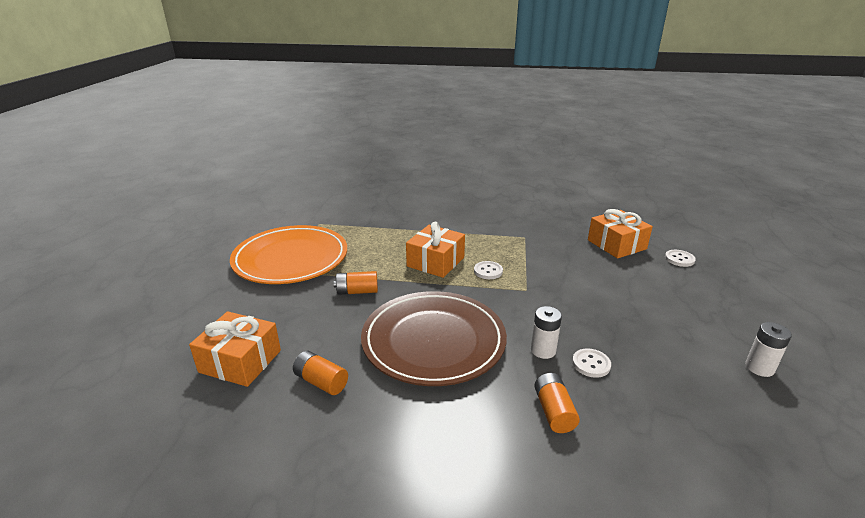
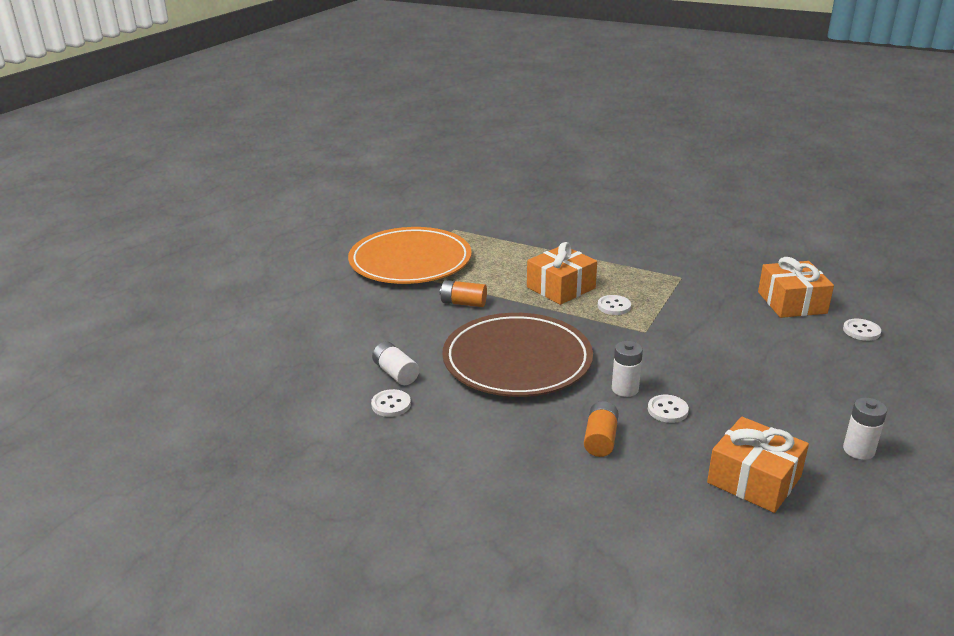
camera: 20 degrees right, 0 degrees up
orange gift [189,311,281,387] -> orange gift moved to [707,417,809,513]
orange battery [293,351,348,395] -> white battery [372,341,419,385]
none -> white button [371,389,411,417]

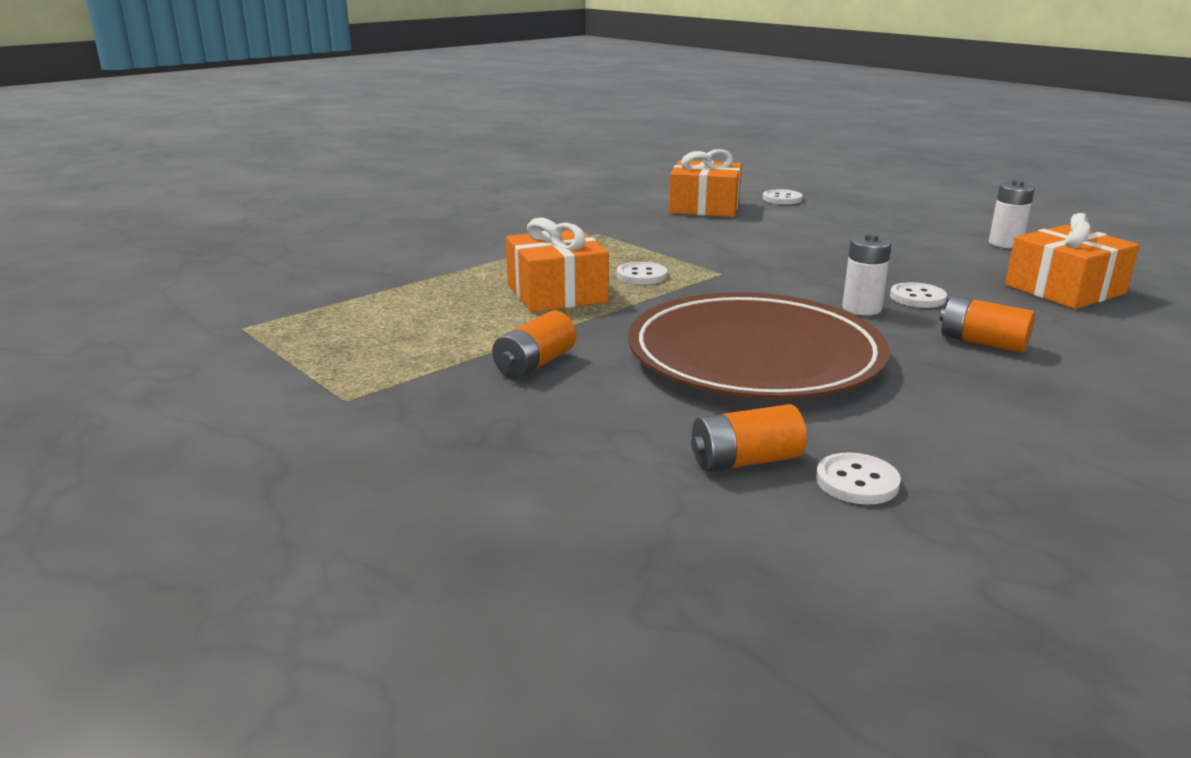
camera: 70 degrees left, 5 degrees down
orange plate [348,227,472,284] -> none
white battery [372,341,419,385] -> orange battery [691,404,807,472]

